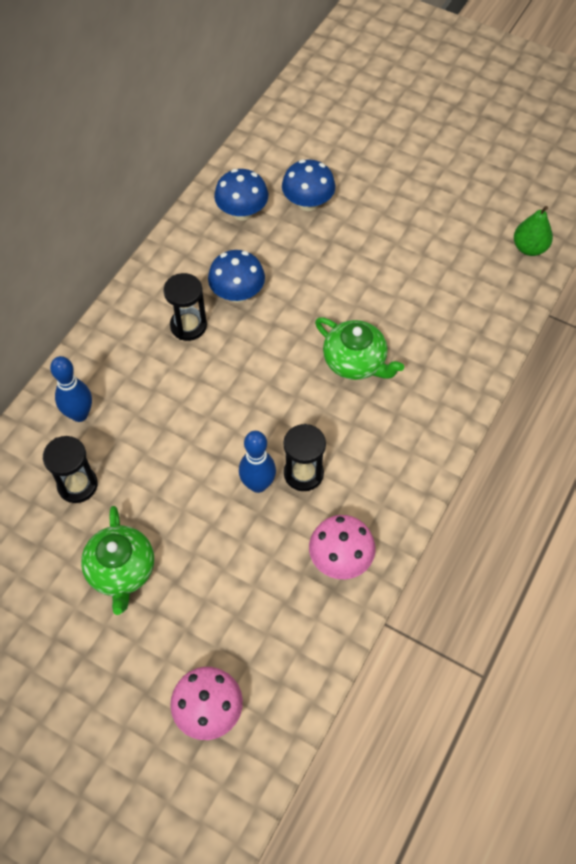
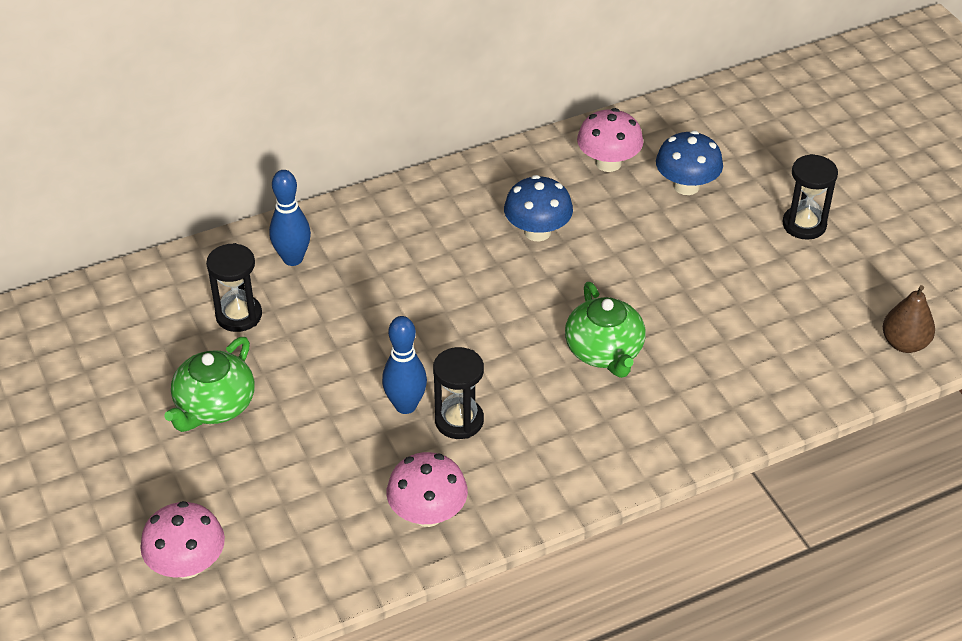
camera: 35 degrees right, 15 degrees down
black hourglass [163,273,207,341] -> black hourglass moved to [783,154,838,240]
blue mushroom [214,169,268,221] -> pink mushroom [577,108,643,172]
green pear [514,206,553,256] -> brown pear [883,285,935,353]

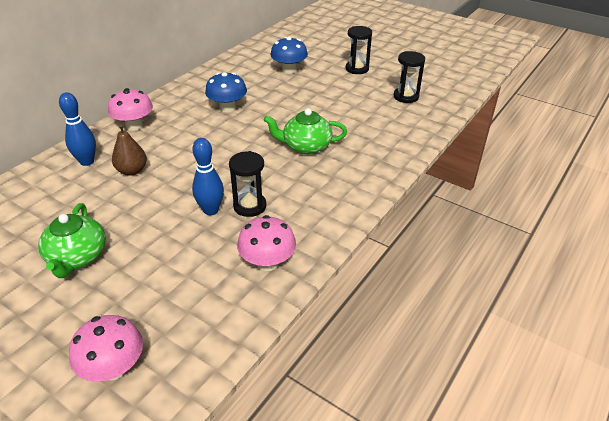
camera: 30 degrees left, 5 degrees down
black hourglass [206,243,262,332] -> black hourglass moved to [394,51,425,103]
green teapot [565,282,646,378] -> green teapot turned 135 degrees clockwise [264,108,347,154]
pink mushroom [577,108,643,172] -> pink mushroom moved to [108,88,153,131]
brown pear [883,285,935,353] -> brown pear moved to [112,124,147,176]

